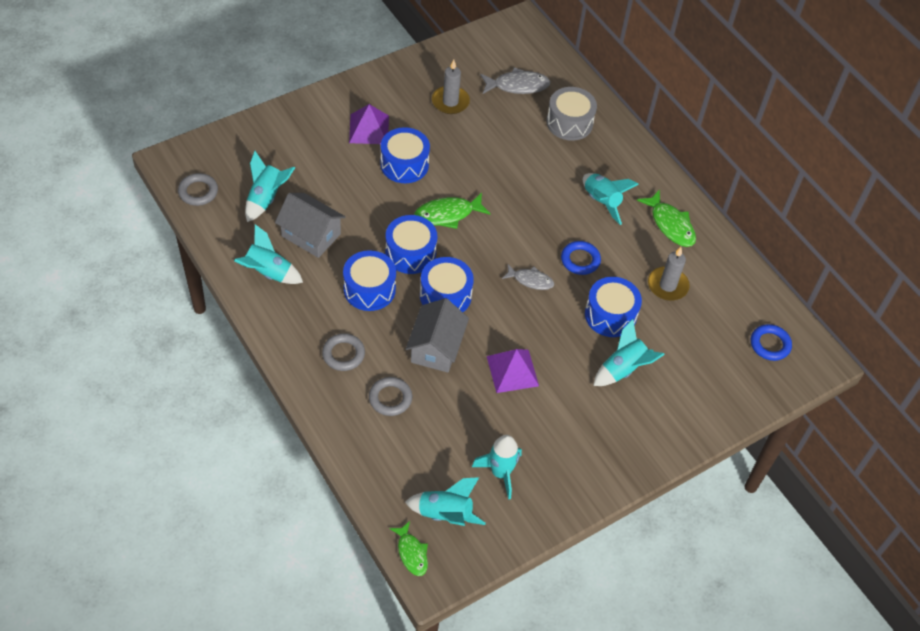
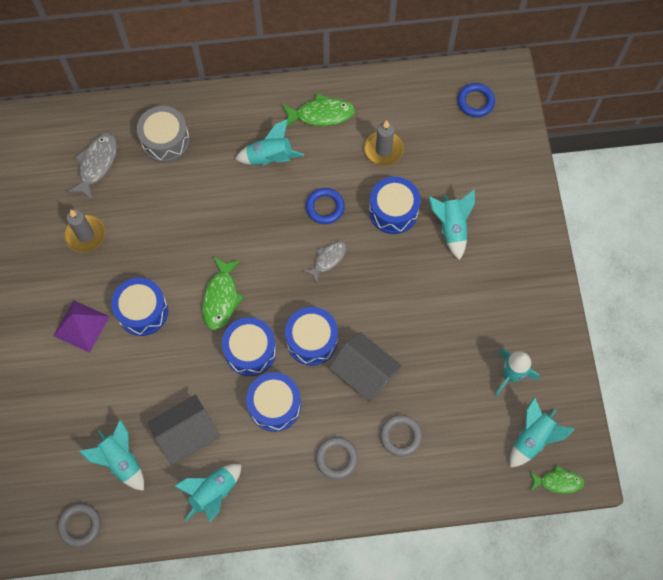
camera: 60 degrees left, 15 degrees up
purple pyramid [487,349,539,393] -> none

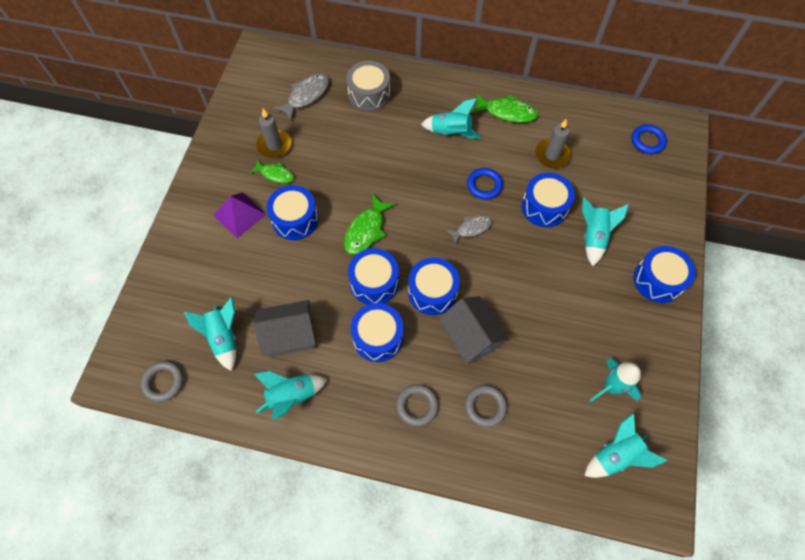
camera: 20 degrees right, 5 degrees down
green fish [530,465,585,494] -> green fish moved to [250,159,294,183]
none -> blue drum [634,246,696,303]

